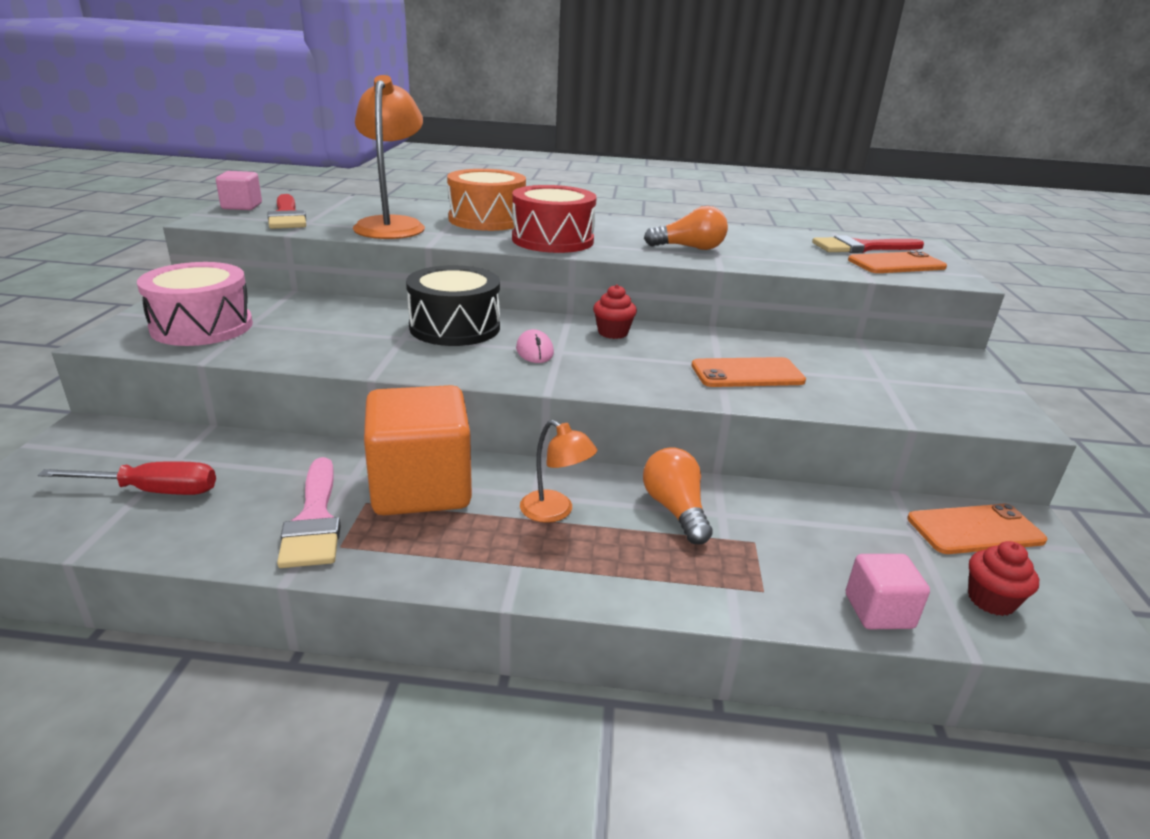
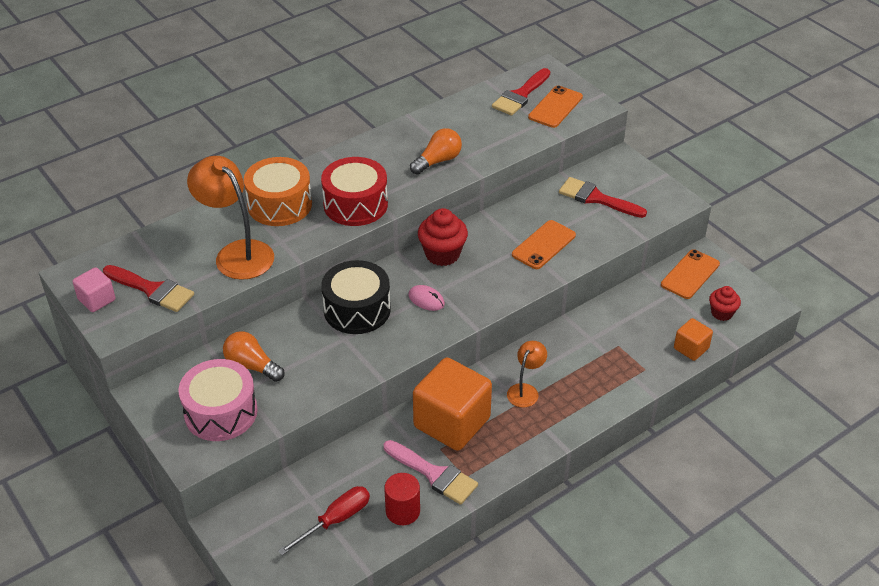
camera: 40 degrees left, 15 degrees up
orange lamp [520,420,598,523] -> orange lamp turned 60 degrees counterclockwise [507,341,547,408]
red cupcake [593,284,637,339] -> red cupcake [418,208,468,266], size x1.60
orange light bulb [643,447,712,544] -> orange light bulb moved to [223,331,285,382]
pink cube [846,554,930,629] -> orange cube [674,318,713,361]
none -> red cylinder [384,473,420,525]
none -> red brush [559,177,647,218]

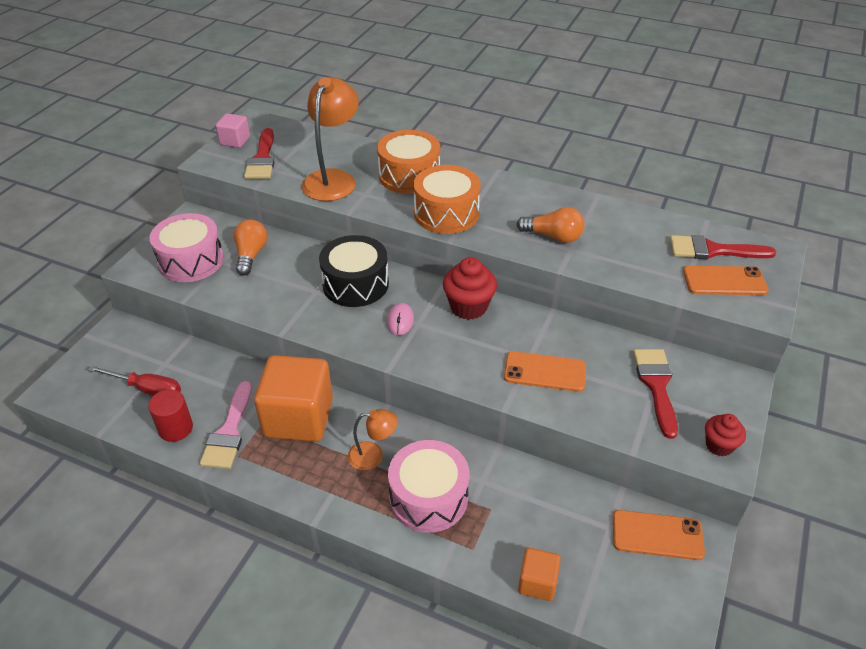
camera: 60 degrees right, 0 degrees up
red drum [321,157,388,226] -> orange drum [413,165,481,234]
red cupcake [709,286,741,321] -> red cupcake moved to [705,414,746,456]
none -> pink drum [388,440,469,533]

